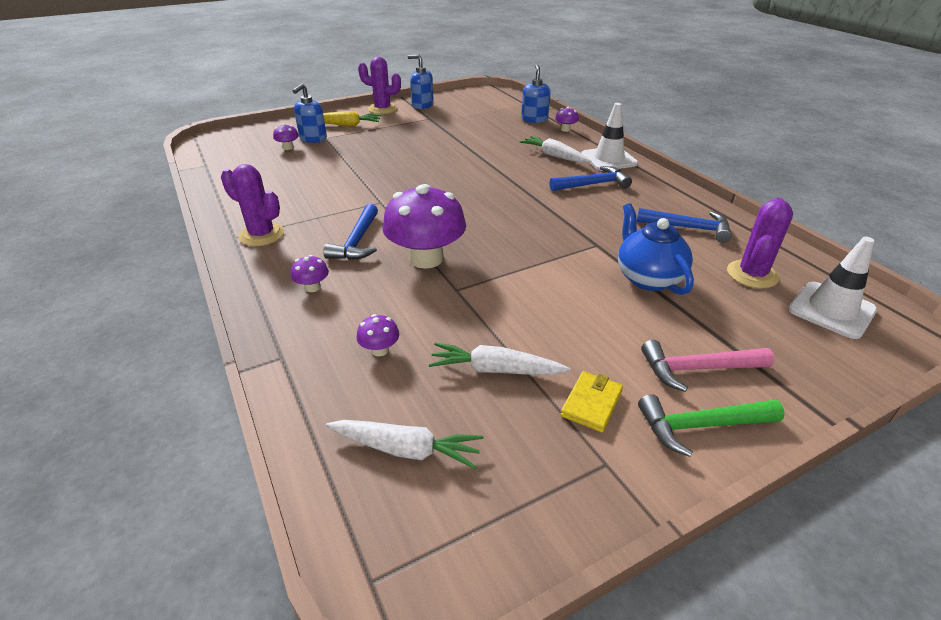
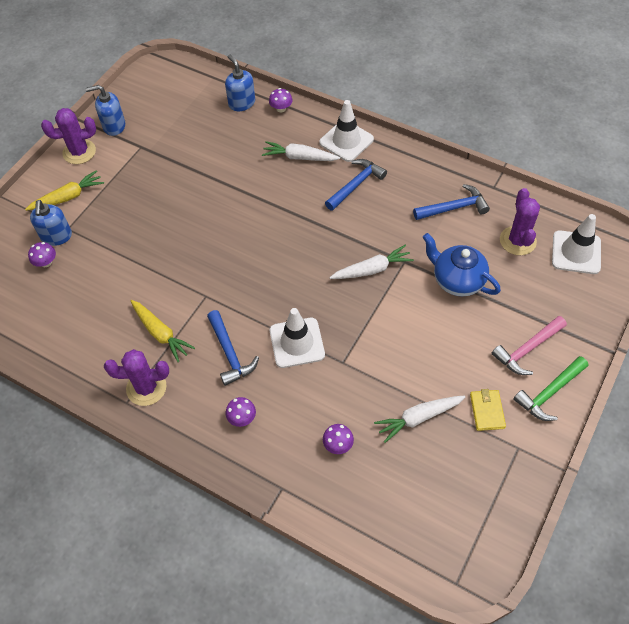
camera: 30 degrees left, 20 degrees up
white carrot [326,420,483,469] -> white carrot moved to [329,245,414,279]
purple mushroom [383,184,466,269] -> white traffic cone [270,308,325,368]
none -> yellow carrot [131,300,195,362]

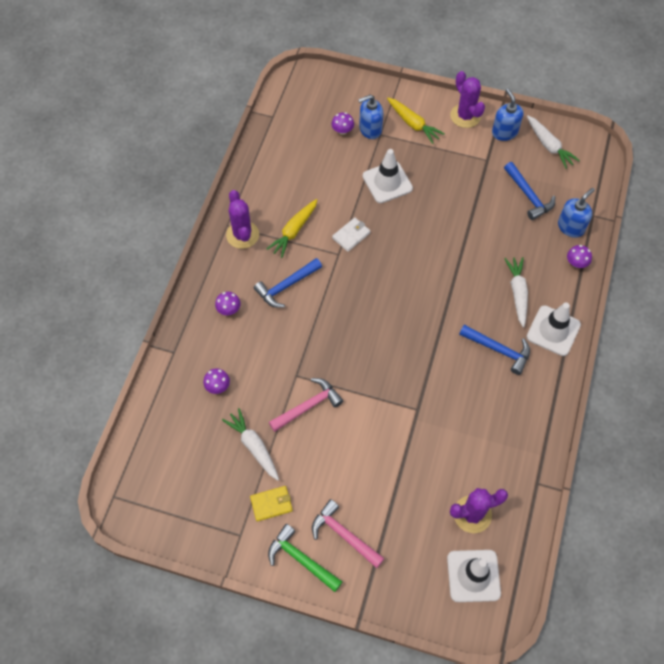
camera: 75 degrees right, 5 degrees up
white traffic cone [270,308,325,368] -> white traffic cone moved to [363,149,413,203]
white carrot [329,245,414,279] -> white carrot moved to [527,115,580,169]
blue hammer [413,184,490,220] -> blue hammer moved to [504,162,555,220]
blue teapot [423,233,501,296] -> none
none -> pink hammer [269,378,343,432]
none -> white wallet [332,217,370,252]

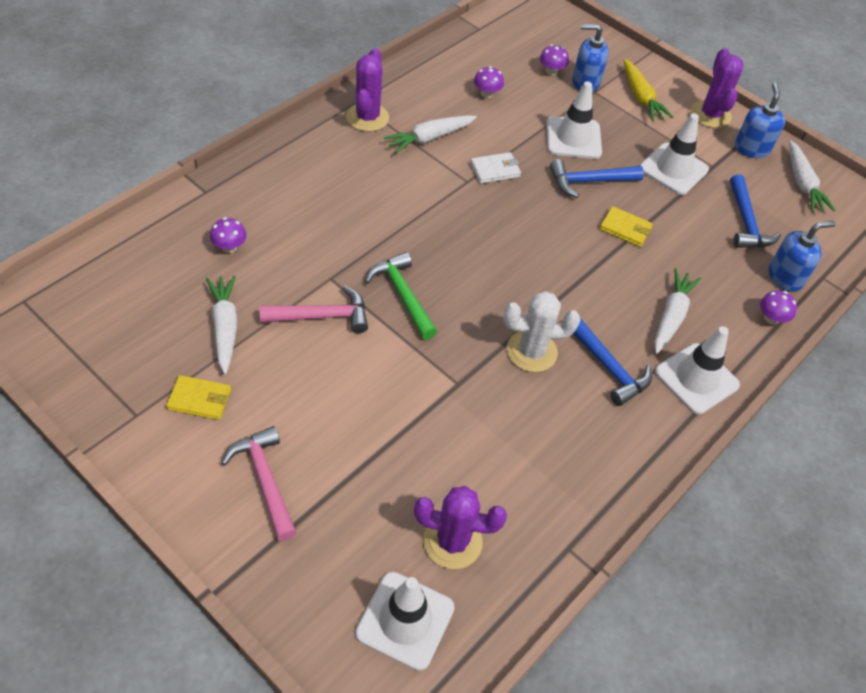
camera: 20 degrees right, 10 degrees down
purple mushroom [215,292,241,315] -> purple mushroom moved to [474,66,504,98]
blue hammer [254,258,322,308] -> blue hammer moved to [550,159,644,198]
yellow carrot [267,199,317,258] -> white carrot [384,115,477,153]
green hammer [268,524,343,592] -> green hammer moved to [365,252,437,340]
none -> white cactus [503,291,580,372]
none -> yellow wallet [600,206,653,247]
none -> white traffic cone [640,113,709,195]

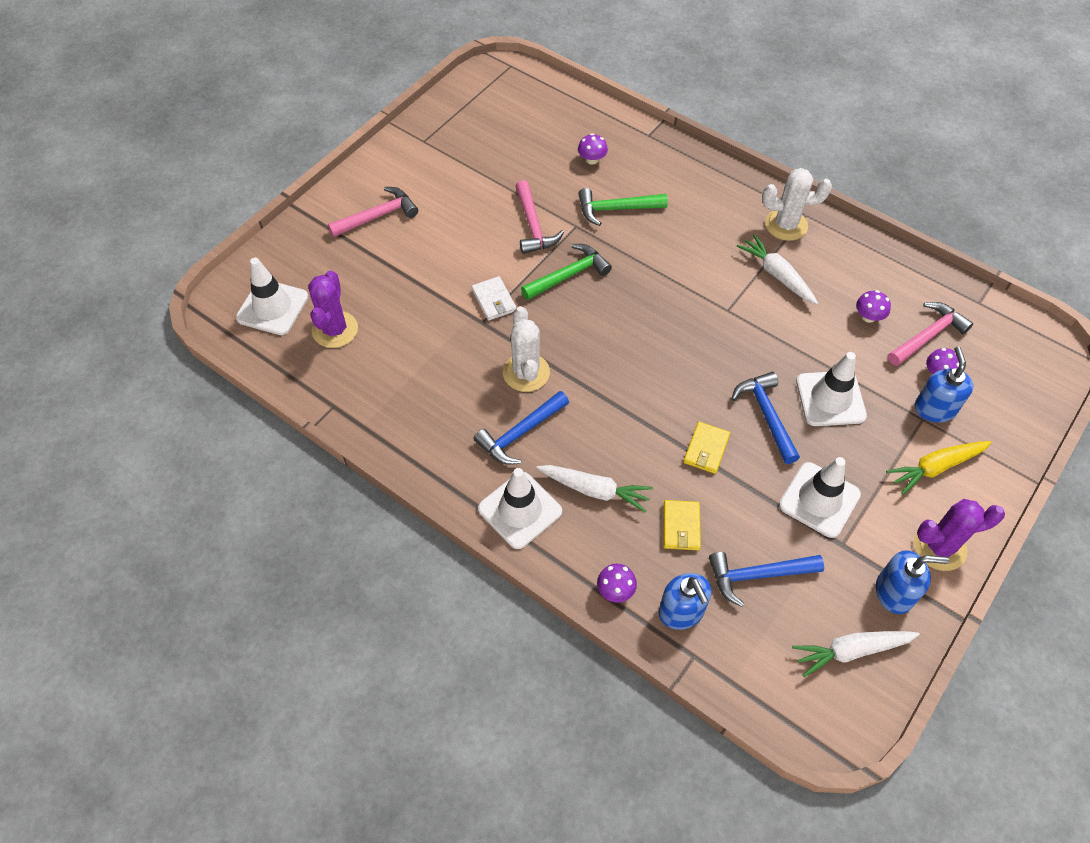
camera: 90 degrees right, 5 degrees up
yellow wallet [166,375,231,420] -> yellow wallet moved to [664,500,701,550]
white carrot [206,275,237,375] -> none
purple cactus [346,48,389,132] -> white cactus [762,168,832,241]
white wallet [470,152,521,183] -> white wallet moved to [472,276,516,321]
none -> green hammer [578,188,668,226]
none -> pink hammer [888,302,973,366]

